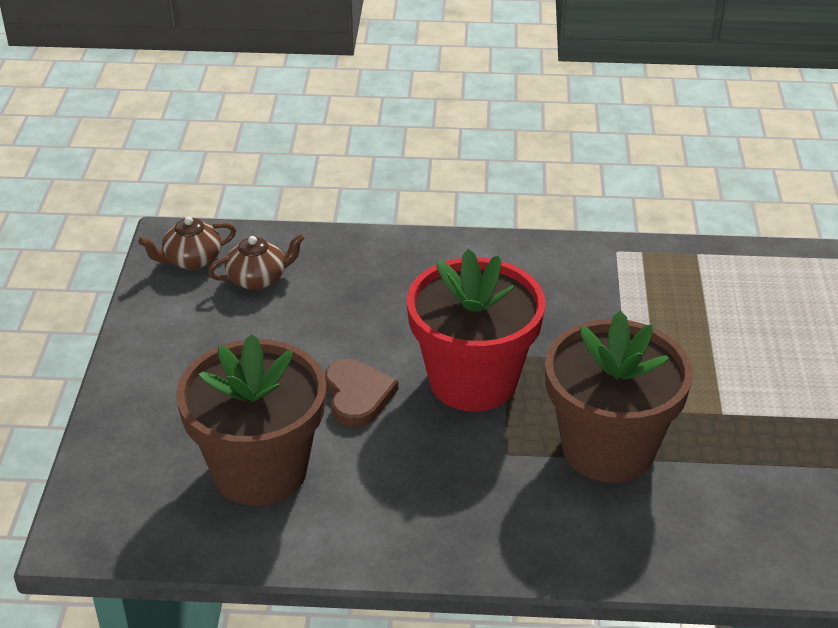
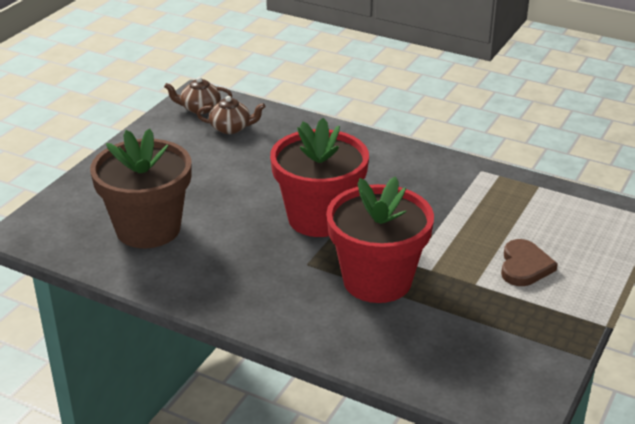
camera: 25 degrees right, 5 degrees down
brown heart [325,359,398,427] -> brown heart moved to [501,239,558,286]
brown flower pot [545,310,693,483] -> red flower pot [326,176,434,303]

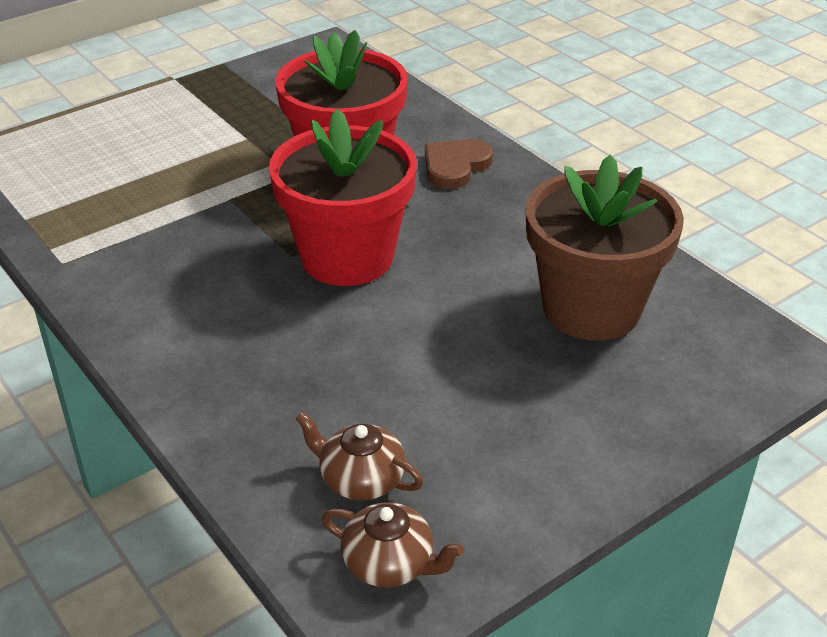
camera: 155 degrees left, 5 degrees up
brown heart [501,239,558,286] -> brown heart moved to [425,139,493,189]

